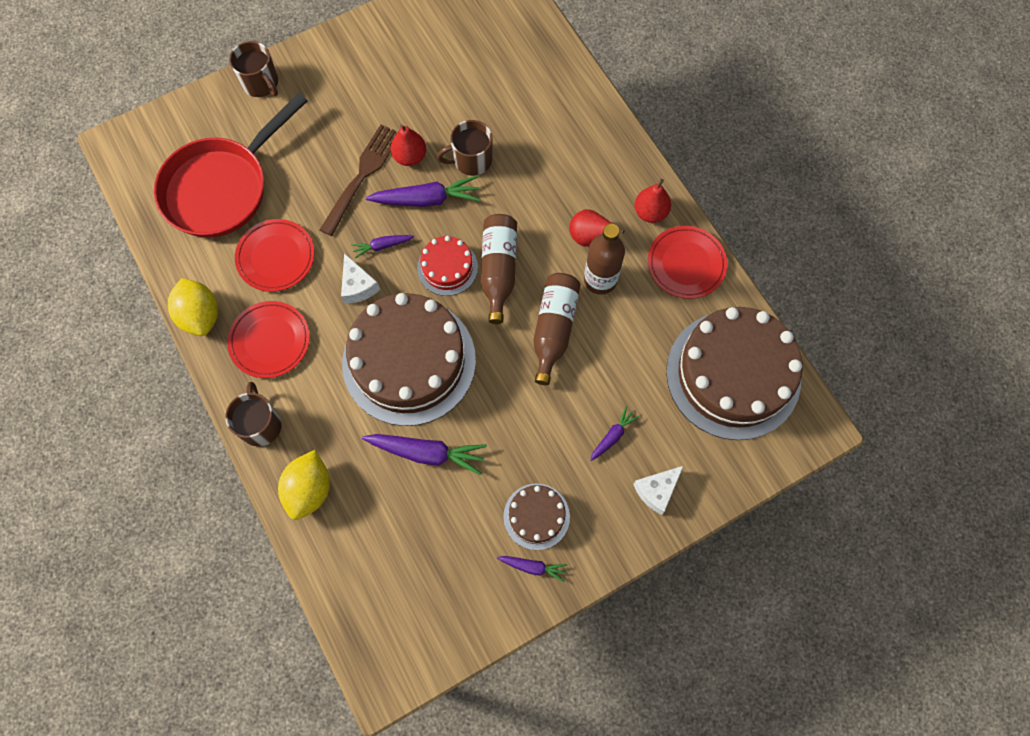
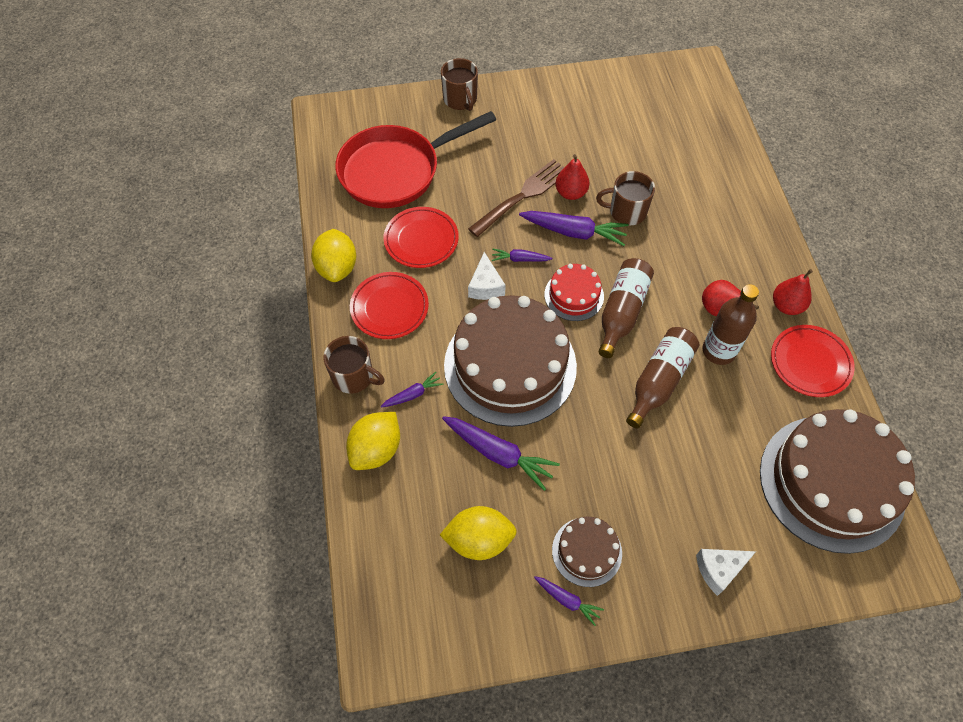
camera: 20 degrees right, 10 degrees down
brown mug [225,382,282,447] -> brown mug turned 105 degrees clockwise [323,336,385,394]
purple carrot [590,406,639,461] -> purple carrot moved to [380,372,444,407]
none -> yellow lemon [440,506,517,560]

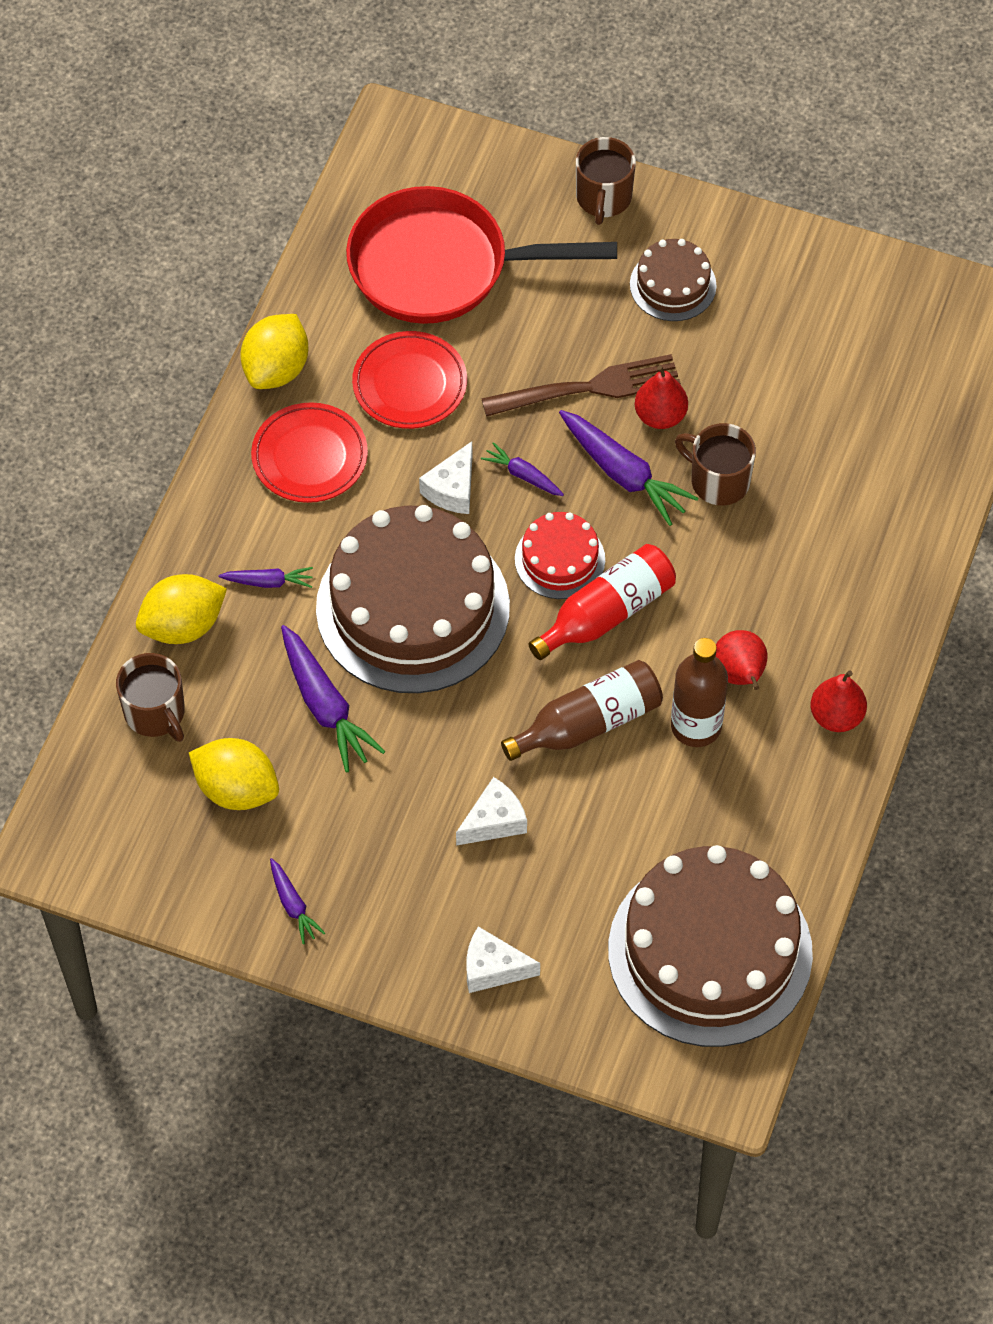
camera: 30 degrees right, 0 degrees up
brown mug [323,336,385,394] -> brown mug moved to [116,653,185,742]
brown cake [552,517,622,587] -> brown cake moved to [630,239,717,321]
brown bottle [598,258,654,358] -> red bottle [528,544,676,660]
red plate [771,325,855,397] -> none
none -> white cheese [456,777,527,846]

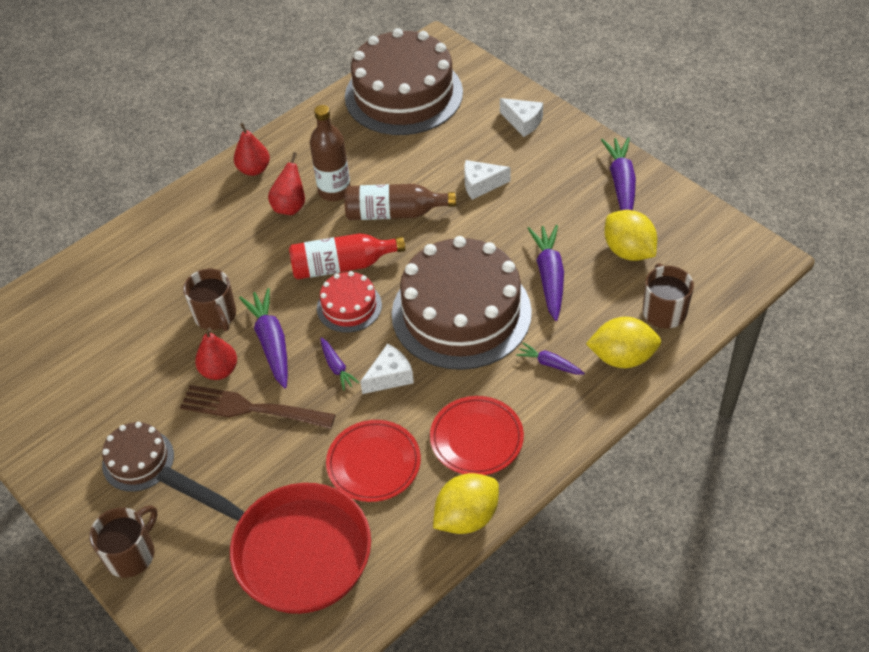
camera: 150 degrees left, 10 degrees down
purple carrot [270,858,325,944] -> purple carrot [601,137,636,210], size x1.84

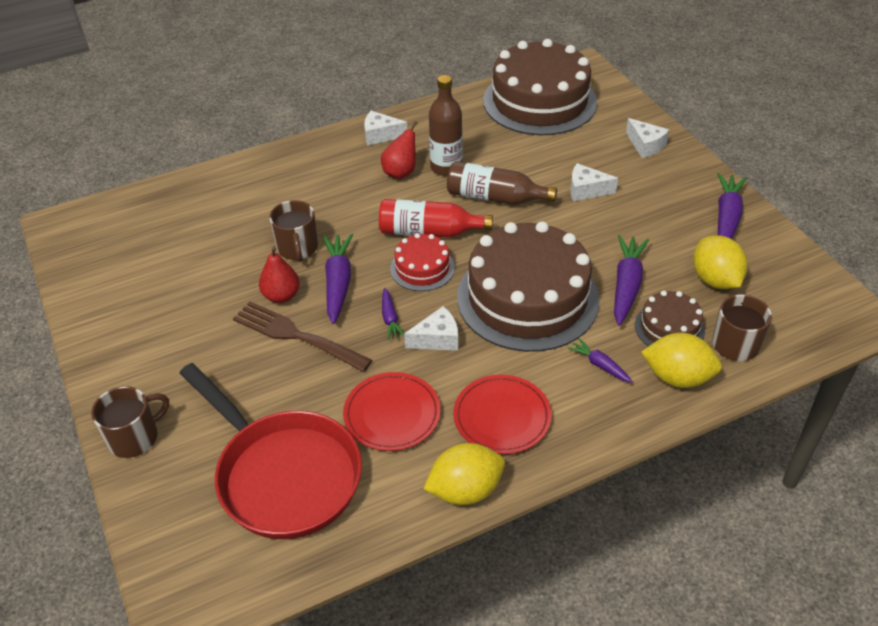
camera: 15 degrees right, 5 degrees down
brown cake [102,422,174,492] -> brown cake moved to [635,291,705,346]
red pear [234,123,270,176] -> white cheese [364,111,407,146]

